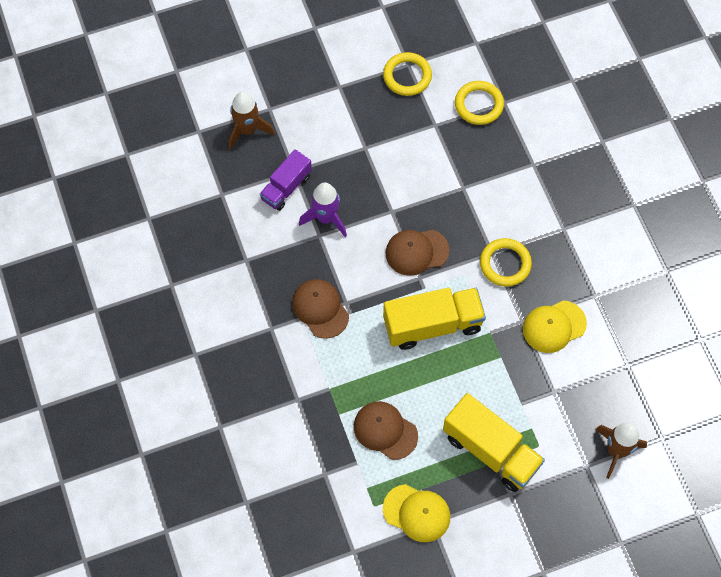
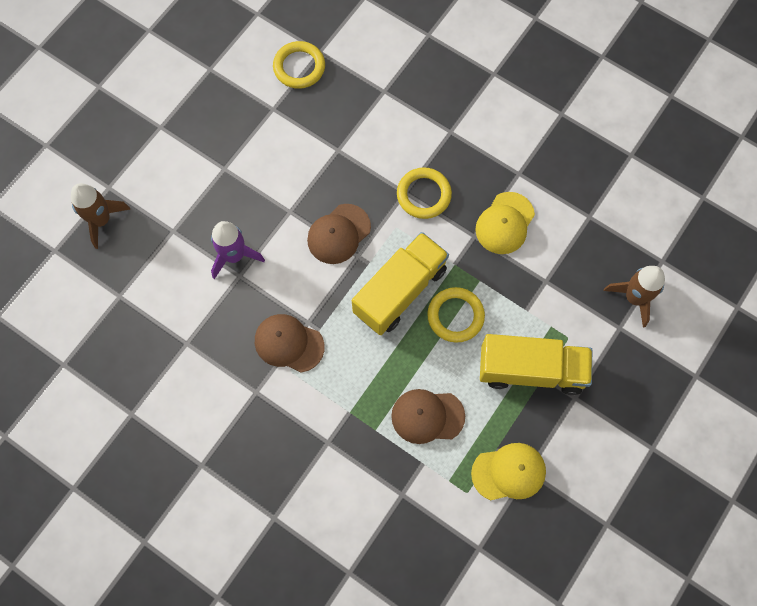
camera: 35 degrees left, 5 degrees up
purple truck [260,149,312,211] -> none
yellow ring [383,52,432,96] -> yellow ring moved to [427,287,485,342]

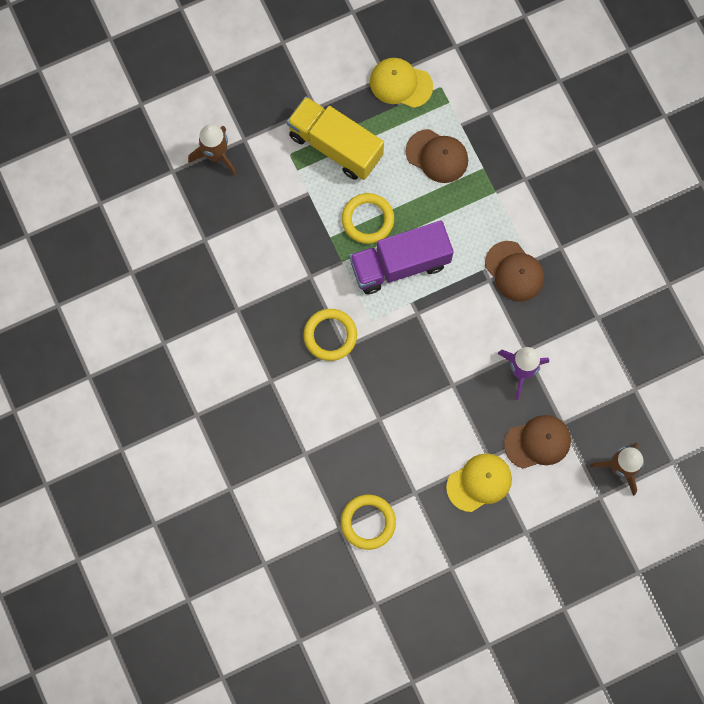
camera: 150 degrees left, 5 degrees up
brown cap [307,204,371,264] -> brown cap moved to [504,415,571,469]
yellow truck [352,232,449,335] -> purple truck [350,221,454,294]
yellow cap [475,192,535,254] -> yellow cap moved to [446,453,512,512]

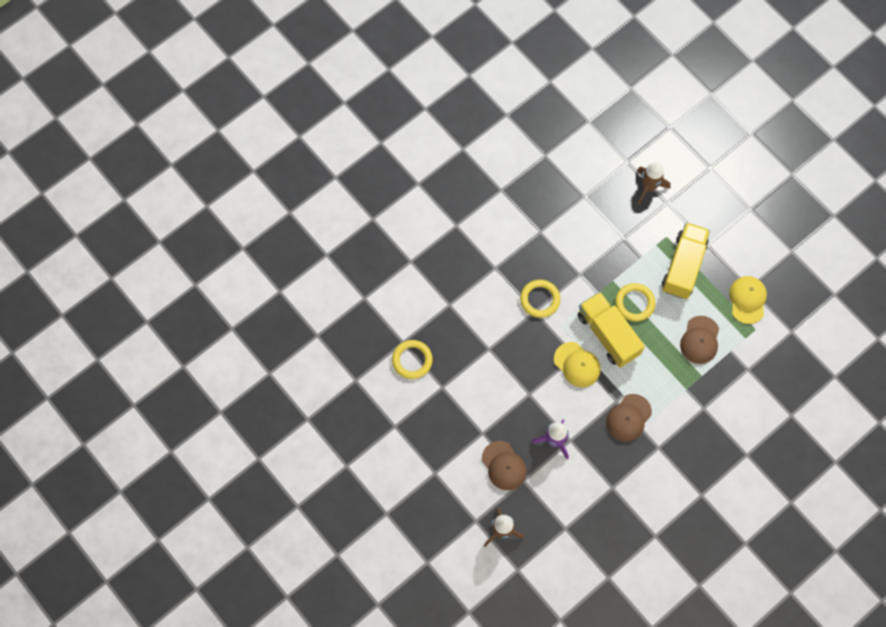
camera: 75 degrees right, 5 degrees down
purple truck [350,221,454,294] -> yellow truck [578,292,645,368]
yellow cap [446,453,512,512] -> yellow cap moved to [554,342,601,387]

